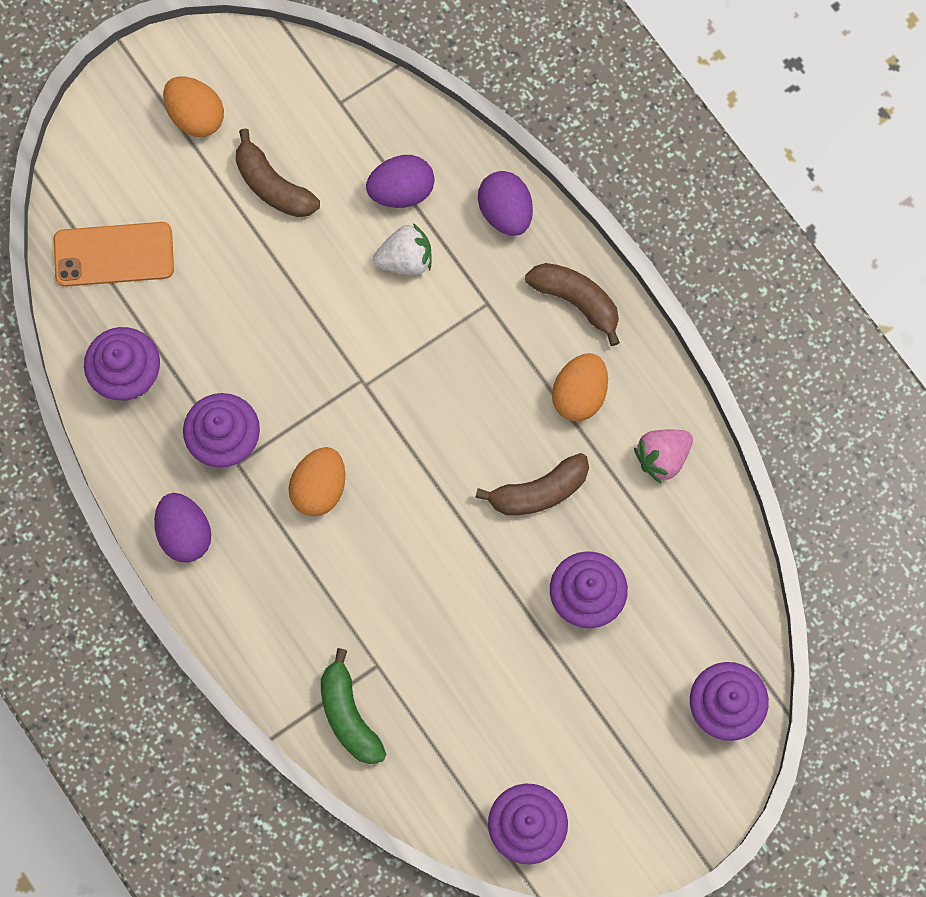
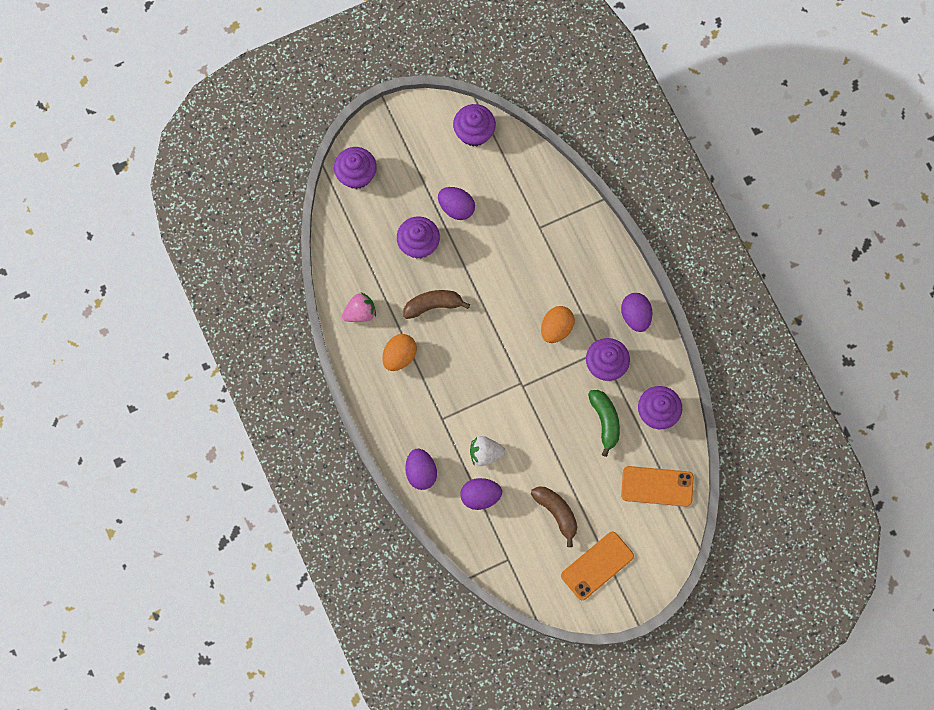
camera: 170 degrees left, 0 degrees up
orange egg [163,77,224,137] -> orange phone [561,532,634,600]
green banana [321,648,386,764] -> green banana moved to [588,390,620,457]
brown banana [525,263,620,346] -> none
none -> purple egg [438,187,475,220]

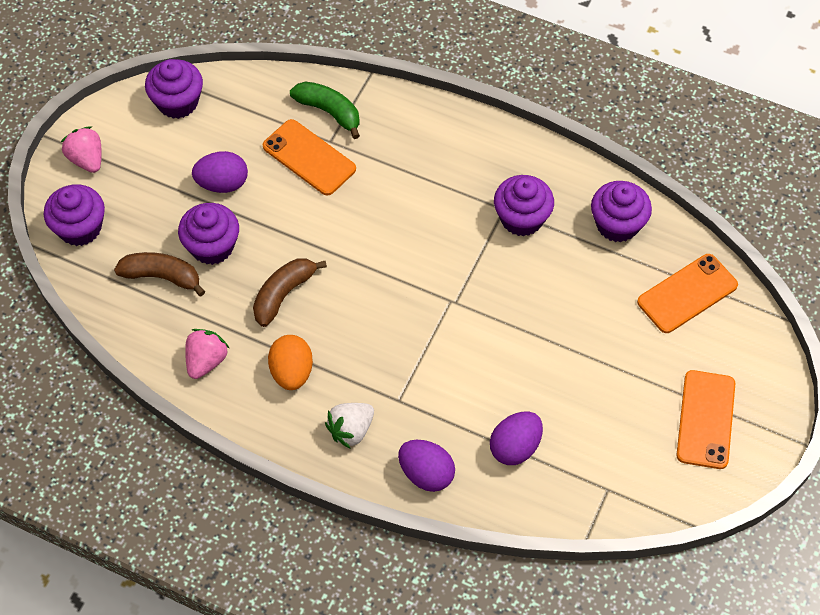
camera: 40 degrees left, 15 degrees down
white strawberry [470,436,505,466] -> white strawberry moved to [325,403,374,449]
brown banana [531,487,577,547] -> brown banana moved to [114,252,205,296]
orange egg [541,306,575,343] -> none
green banana [588,390,620,457] -> green banana moved to [290,81,360,139]
purple egg [621,293,653,332] -> none
none -> pink strawberry [61,126,102,173]
none -> orange phone [263,119,356,196]

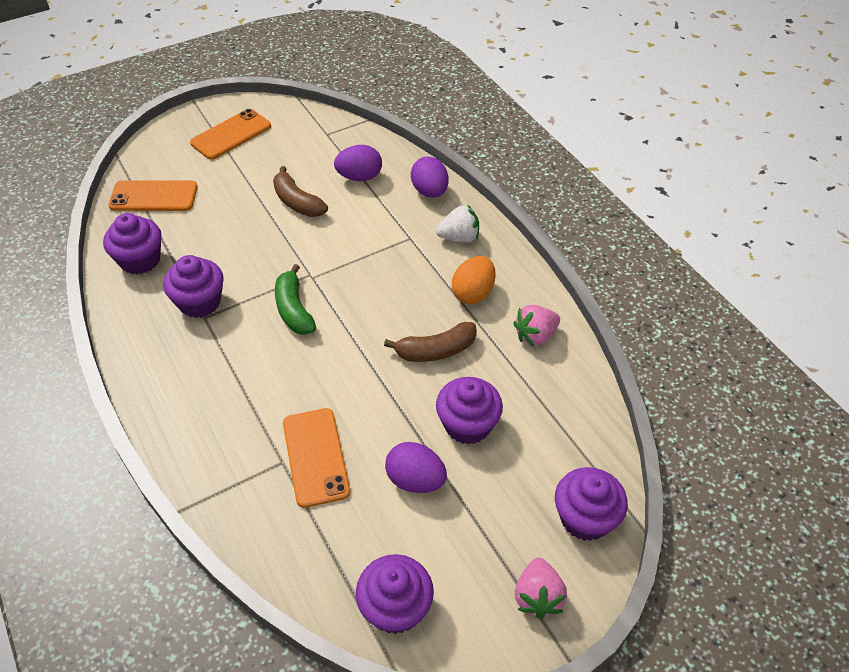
camera: 145 degrees left, 10 degrees down
brown banana [114,252,205,296] -> brown banana moved to [273,166,328,217]
green banana [290,81,360,139] -> green banana moved to [275,264,316,335]

